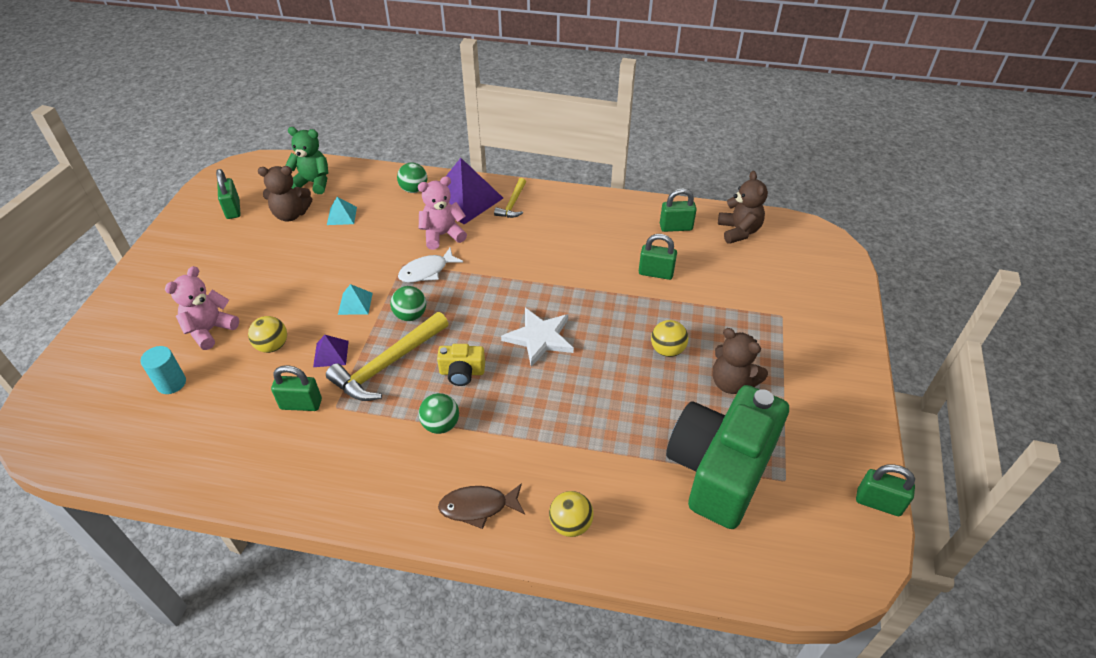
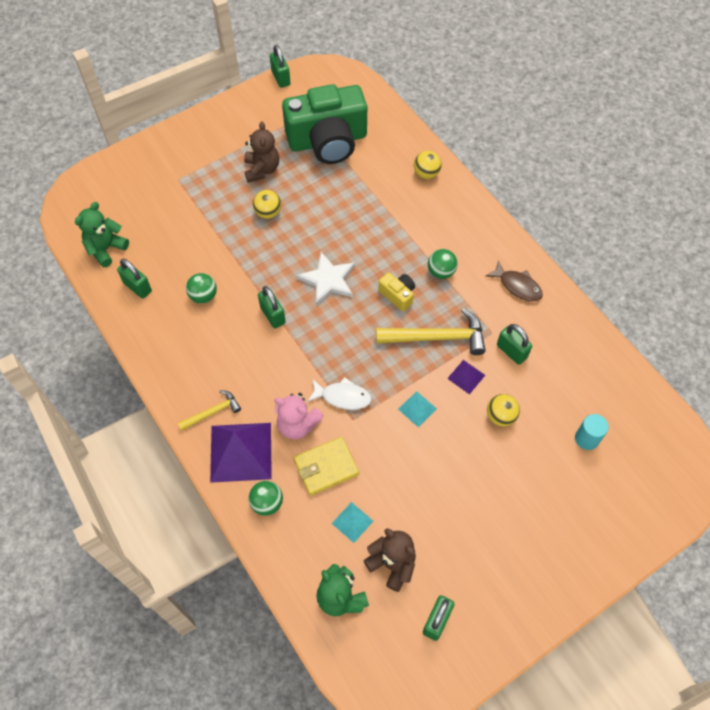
camera: 135 degrees left, 15 degrees up
pink teddy bear [165,266,239,350] -> none
green ball [390,286,426,321] -> green ball moved to [186,273,217,304]
brown fish [438,483,525,529] -> brown fish moved to [486,260,543,301]
green padlock [639,234,677,280] -> green padlock moved to [258,286,286,328]
brown teddy bear [718,171,768,244] -> green teddy bear [75,202,129,267]
none -> yellow wallet [294,437,359,496]

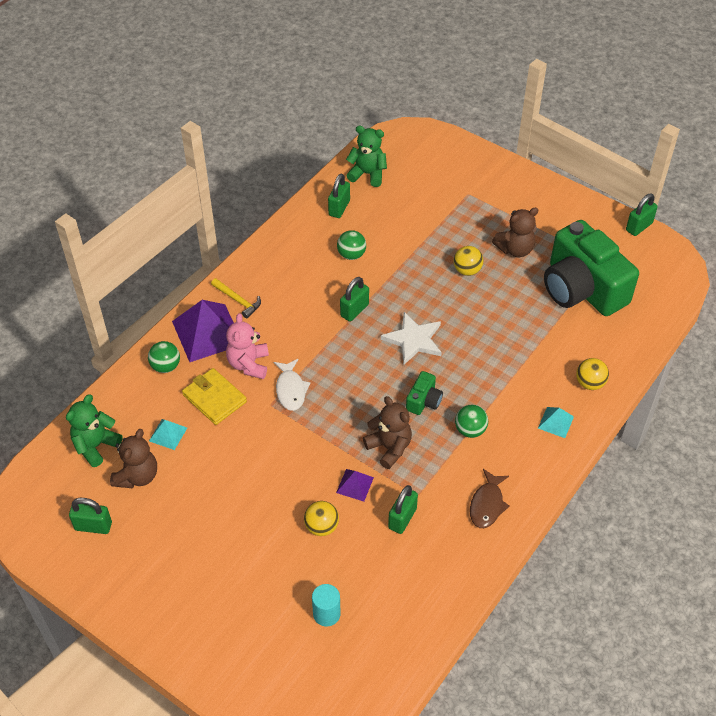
camera: 70 degrees right, 10 degrees down
yellow hammer [376,308,486,355] -> brown teddy bear [363,396,412,469]
yellow camera [378,273,415,311] -> green camera [406,371,443,415]
turquoise pyramid [398,391,437,427] -> turquoise pyramid moved to [538,407,574,438]

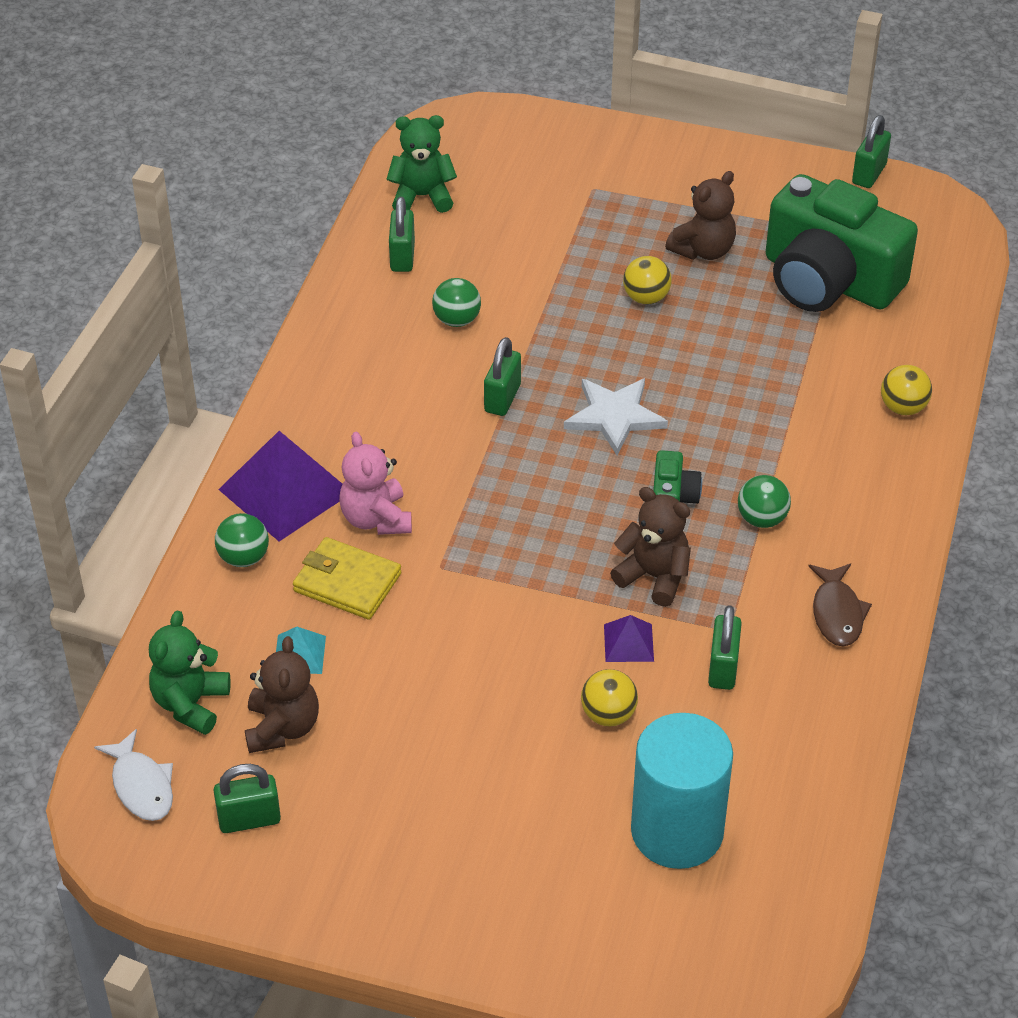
camera: 20 degrees left, 5 degrees down
yellow hammer [211,278,261,318] -> none
white fish [274,359,310,411] -> white fish moved to [94,729,173,821]
turquoise cylinder [312,584,341,627] -> turquoise cylinder [631,713,733,869], size x2.10
turquoise pyramid [538,407,574,438] -> none

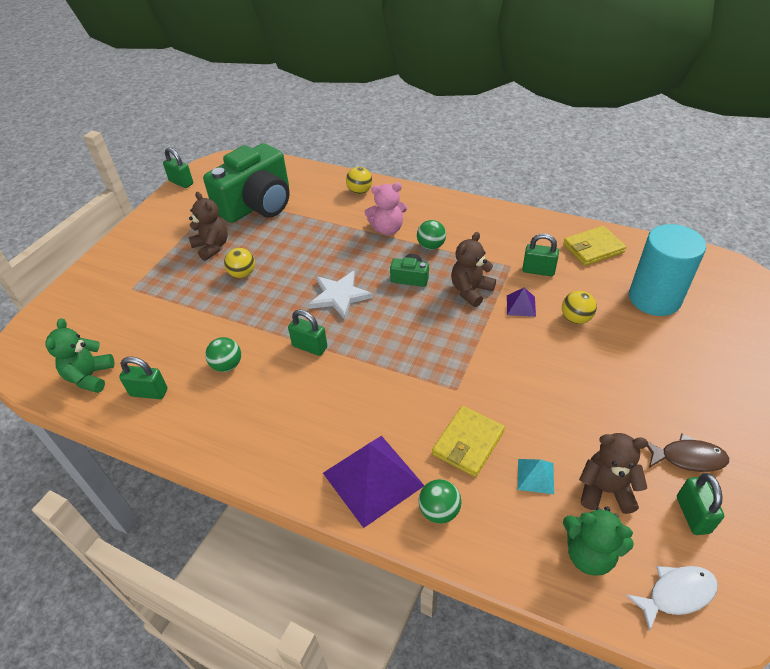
camera: 80 degrees left, 0 degrees up
pink teddy bear [339,432,412,535] -> pink teddy bear moved to [365,182,407,235]
brown fish [808,564,872,647] -> brown fish moved to [647,434,729,472]
none -> yellow wallet [563,226,626,266]

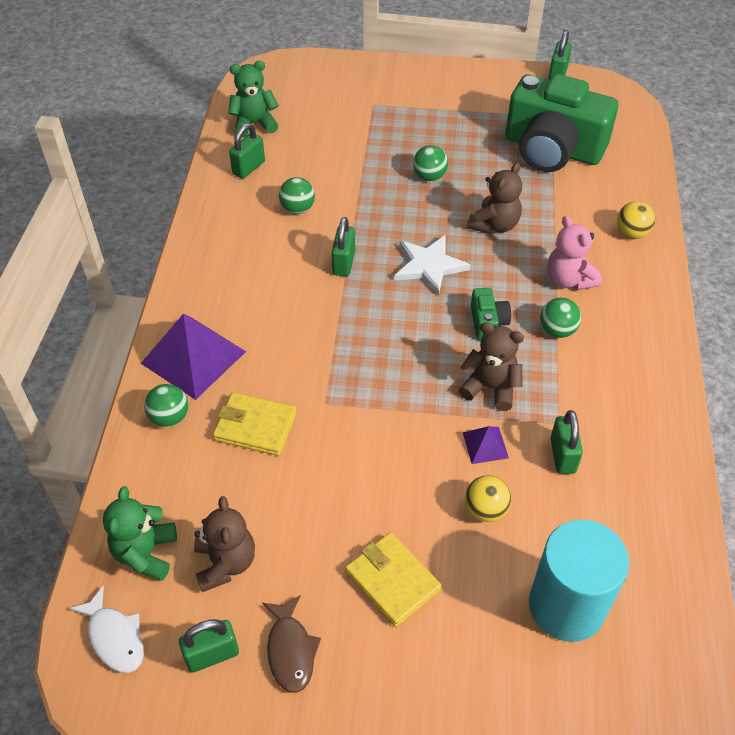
camera: 70 degrees right, 5 degrees up
green padlock [119,357,168,399] -> green padlock turned 45 degrees clockwise [229,123,265,179]
brown teddy bear [189,192,228,261] -> brown teddy bear moved to [467,162,522,234]
yellow ball [224,248,255,278] -> green ball [413,145,448,181]
turquoise pyramid [518,459,554,494] -> none
yellow wallet [563,226,626,266] -> yellow wallet moved to [345,532,442,627]

